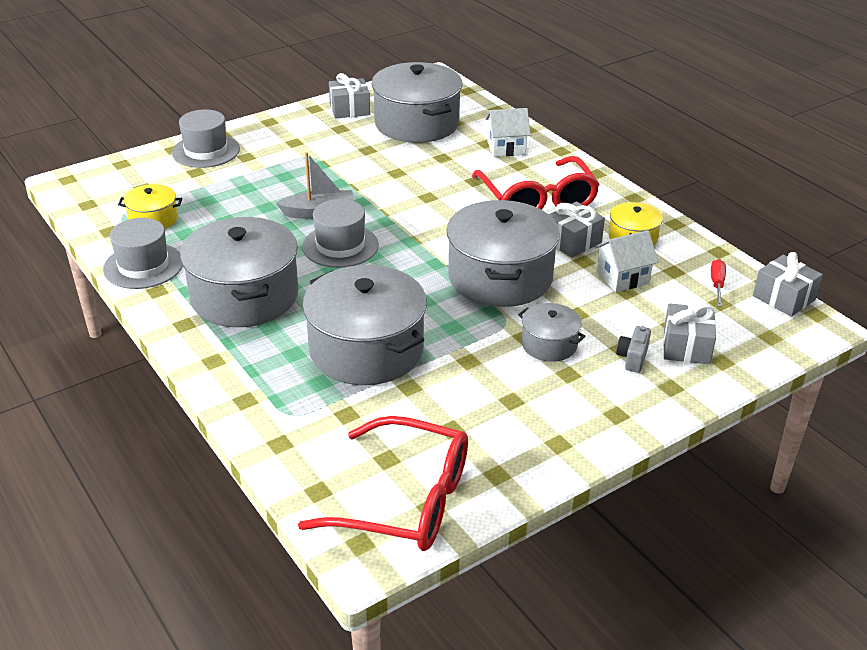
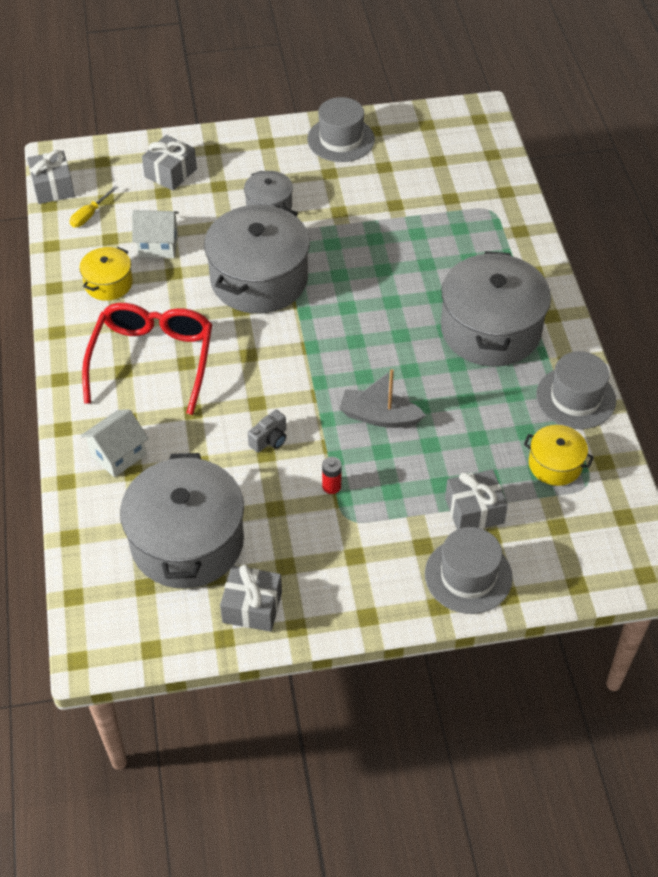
camera: 155 degrees left, 15 degrees up
red glasses [298,416,468,551] -> none
grey hat [302,199,379,268] -> grey hat moved to [307,97,375,162]
grey pot [302,265,427,385] -> none
white house [485,108,531,157] -> white house turned 60 degrees counterclockwise [81,409,149,477]
grey gift [549,202,605,258] -> grey gift moved to [445,469,508,530]
grey camera [616,326,651,373] -> grey camera moved to [248,410,286,453]
red screwdriver [711,259,726,307] -> yellow screwdriver [69,186,118,227]
none -> red battery [322,457,342,494]

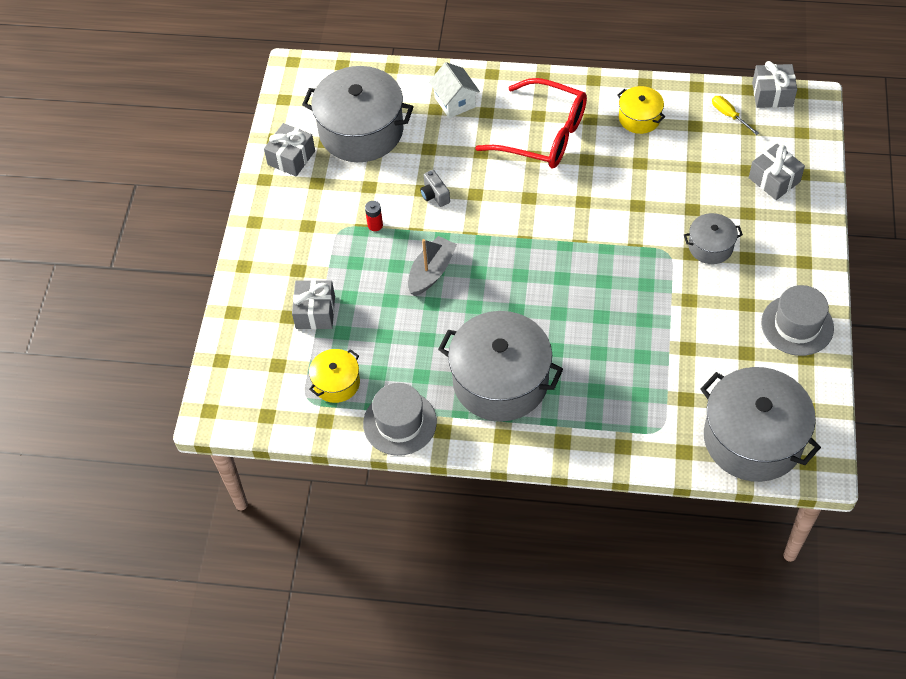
camera: 110 degrees right, 5 degrees up
white house [132,210,179,258] -> none
grey pot [204,205,310,314] -> grey pot moved to [700,367,821,482]
grey hat [425,527,513,614] -> none

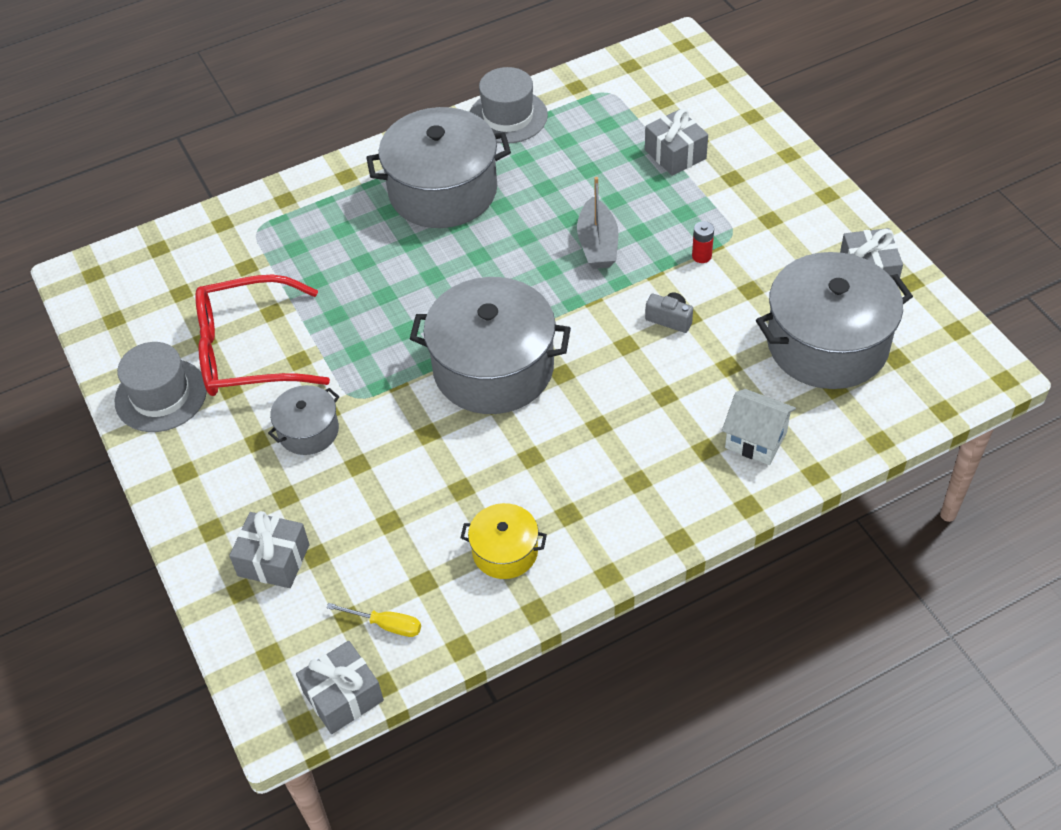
camera: 145 degrees right, 5 degrees down
yellow pot [309,349,360,403] -> none
red glasses [475,78,587,168] -> red glasses moved to [195,274,330,396]
grey pot [700,367,821,482] -> grey pot moved to [410,277,571,414]

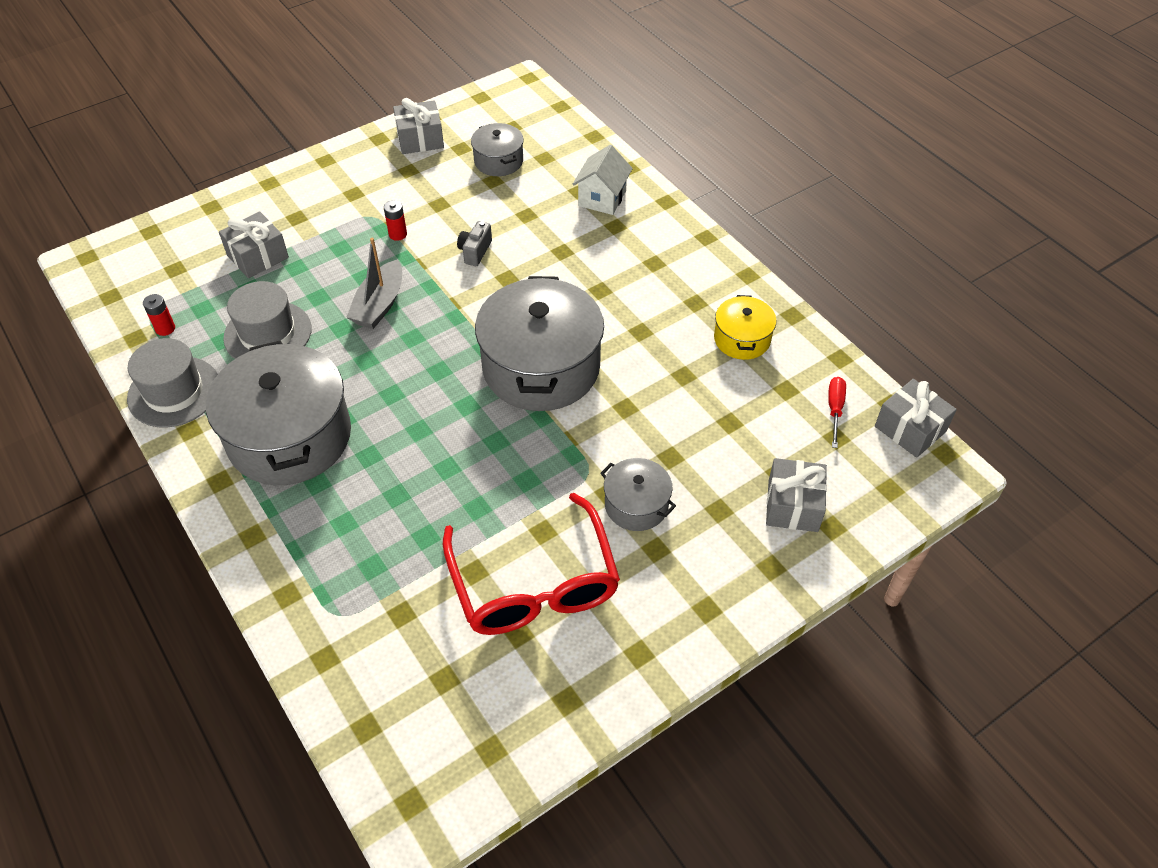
camera: 100 degrees left, 0 degrees up
grey hat [115,342,207,432] -> grey hat moved to [223,281,312,359]
yellow screwdriver [326,603,421,637] -> red screwdriver [828,377,846,448]
grey boat [577,177,618,269] -> grey boat turned 120 degrees clockwise [346,238,402,329]
grey pot [756,252,913,389] -> grey pot [471,123,524,176], size x0.49
none -> red battery [143,294,175,336]

